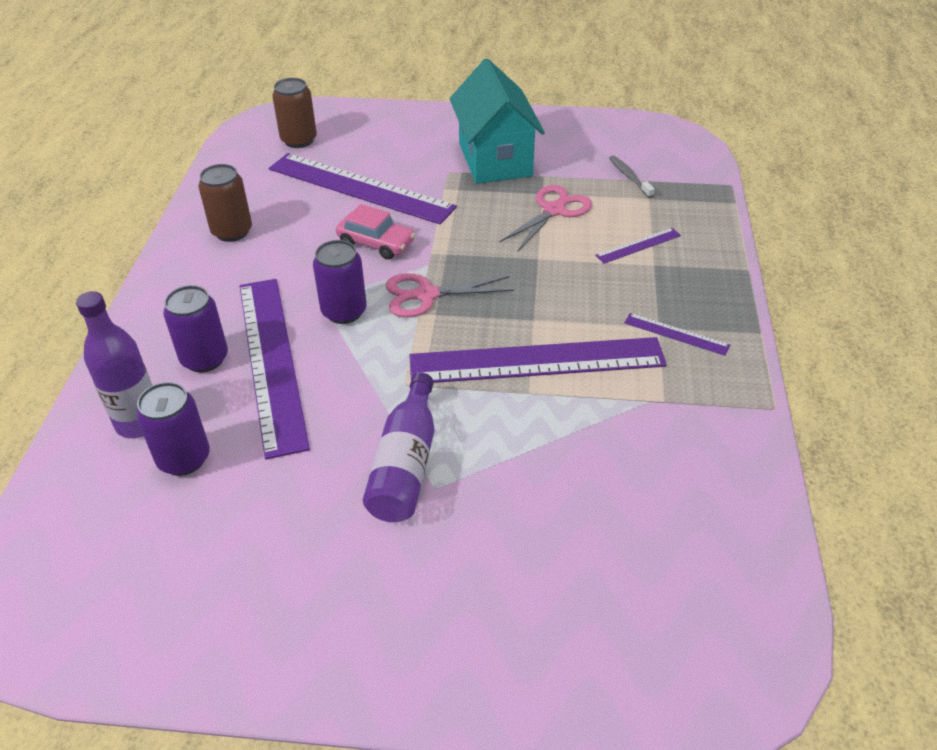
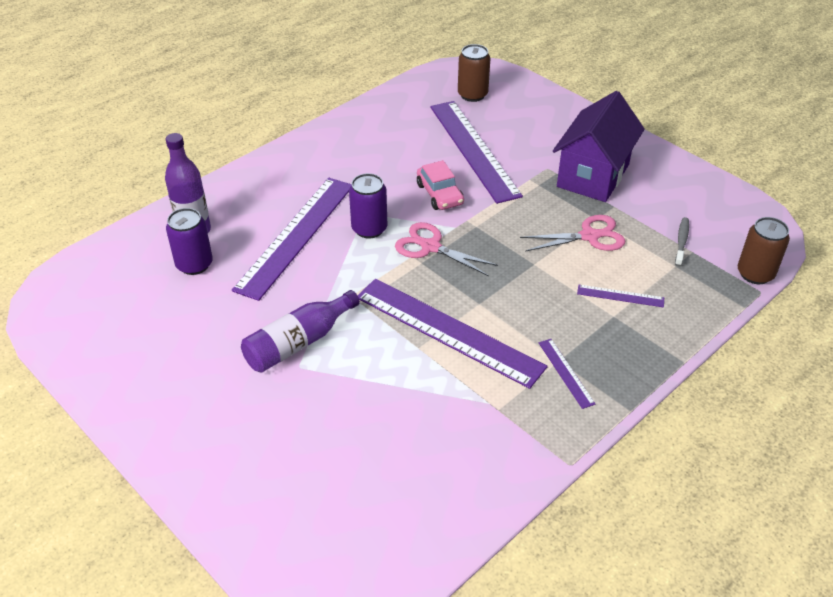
camera: 40 degrees right, 0 degrees up
purple can [163,285,228,372] -> none
brown can [198,164,252,242] -> brown can moved to [738,217,790,284]
turquoise house [450,58,545,184] -> purple house [553,91,645,202]

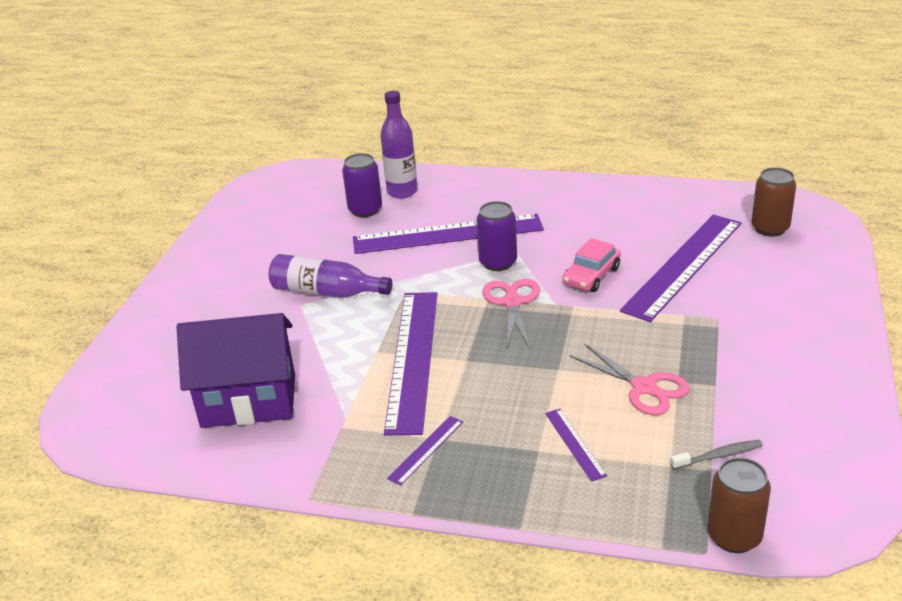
camera: 60 degrees right, 10 degrees down
purple house [553,91,645,202] -> purple house moved to [177,313,295,428]

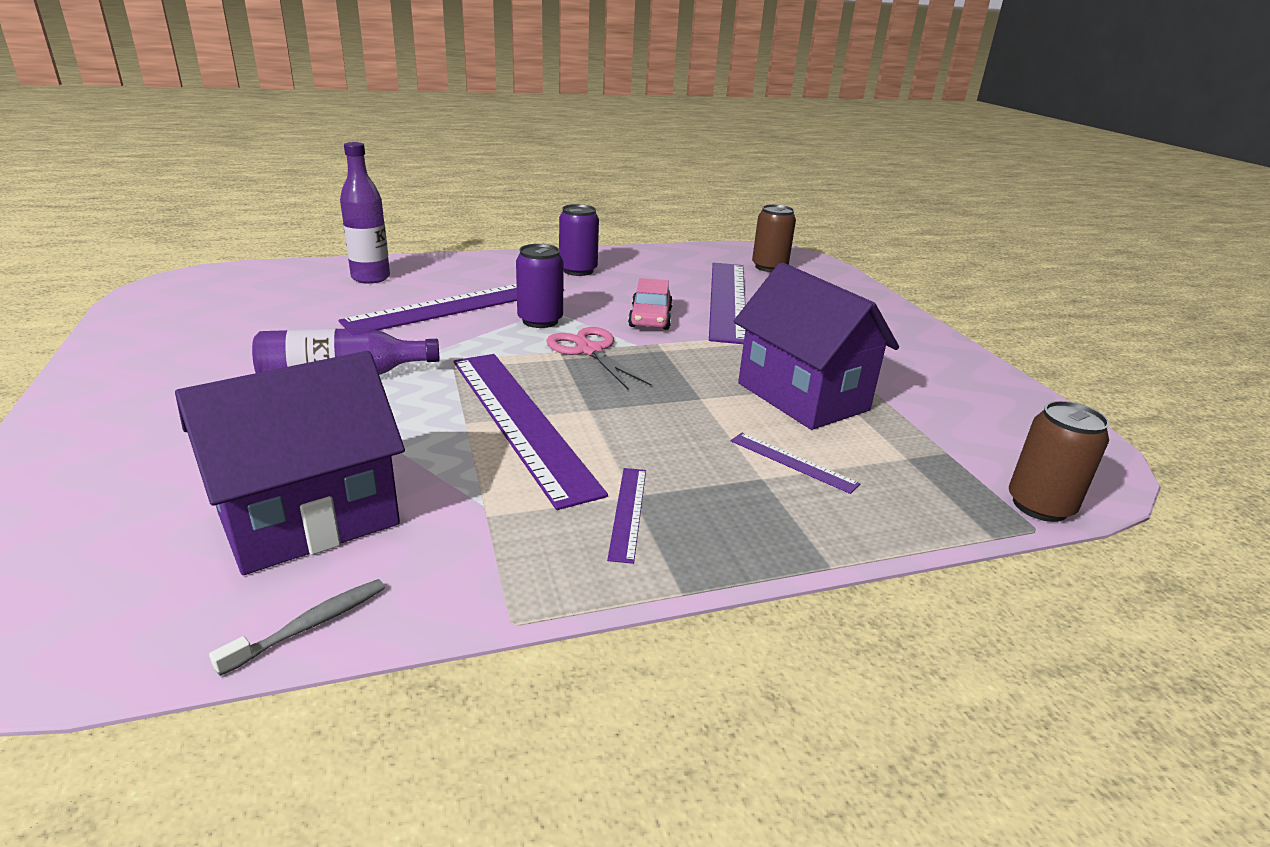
camera: 35 degrees left, 5 degrees down
purple can [342,153,382,217] -> purple can moved to [559,204,599,276]
pink scissors [570,343,690,415] -> purple house [734,262,899,430]
grey toothbrush [670,440,763,470] -> grey toothbrush moved to [209,579,385,676]

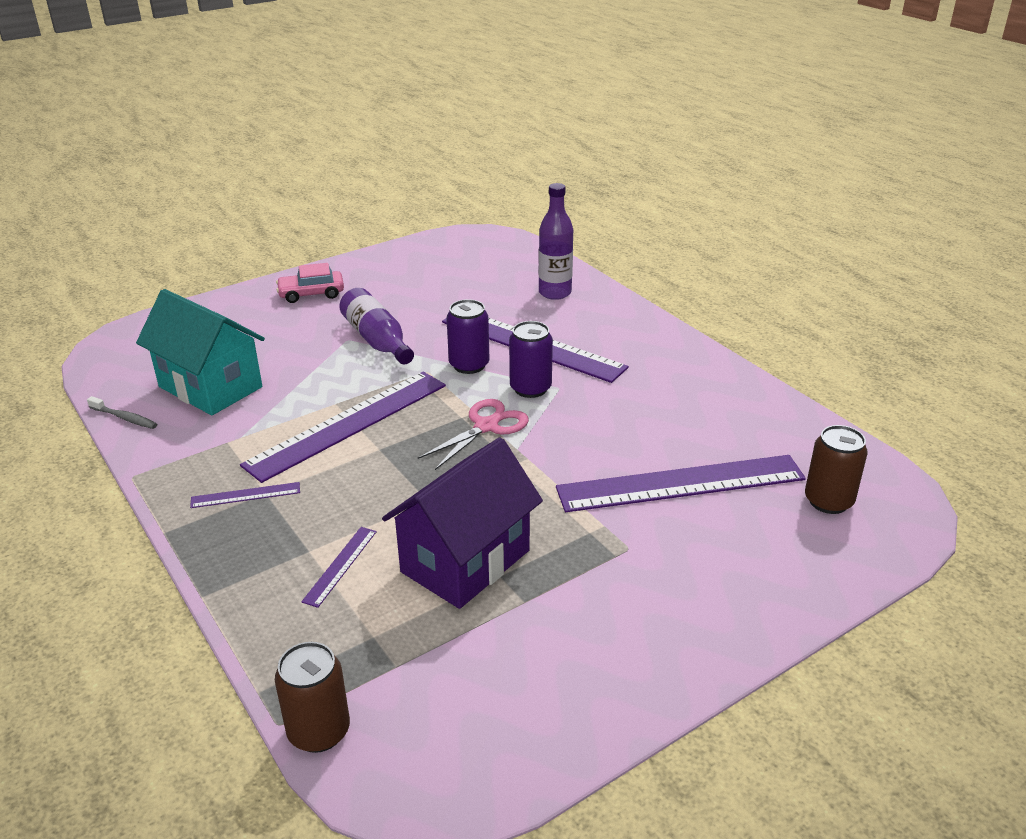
camera: 75 degrees right, 5 degrees up
purple house [175,351,405,575] -> turquoise house [136,289,265,415]
purple can [559,204,599,276] -> purple can moved to [447,299,489,374]
pink car [628,278,673,330] -> pink car moved to [276,263,344,303]

